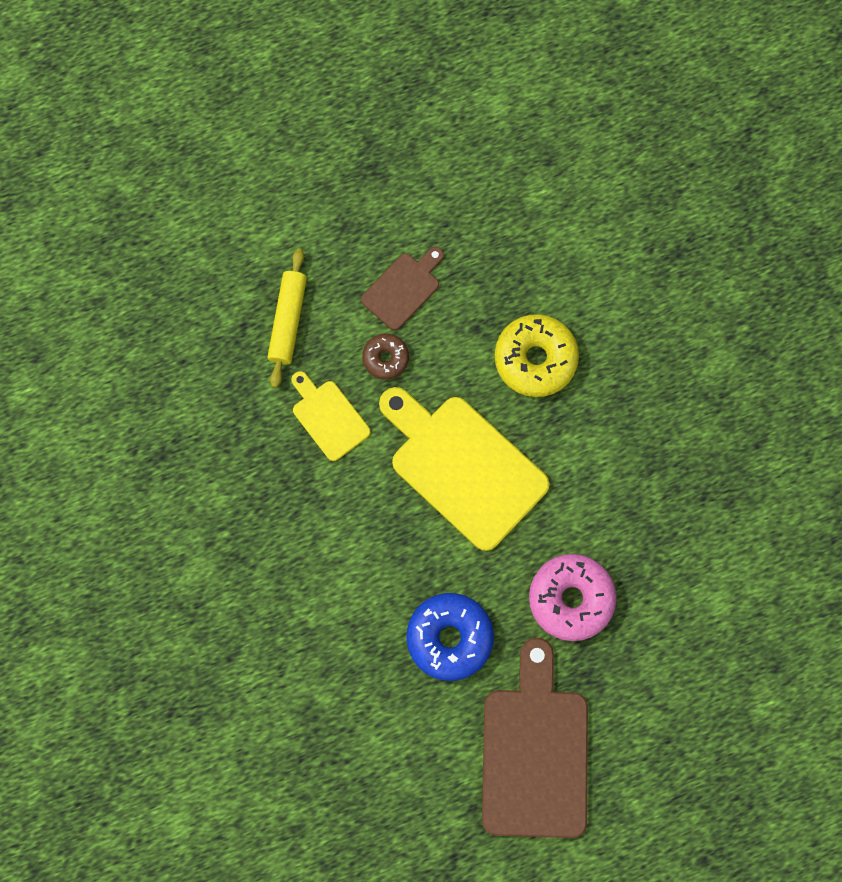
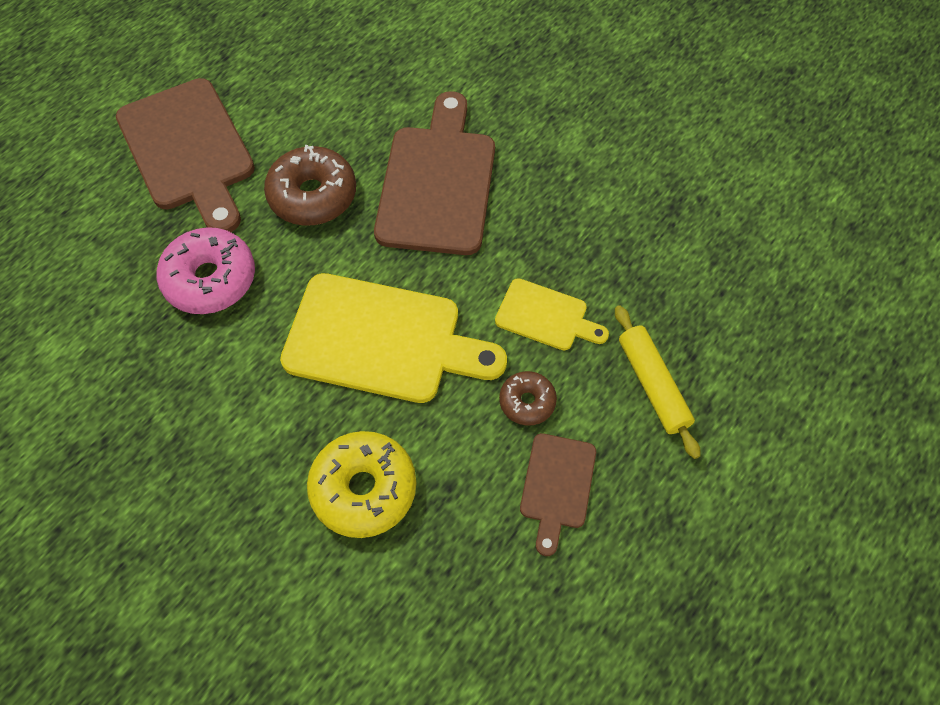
camera: 150 degrees right, 15 degrees down
blue donut [406,593,494,681] -> brown donut [264,145,356,226]
none -> brown cutting board [374,91,495,255]

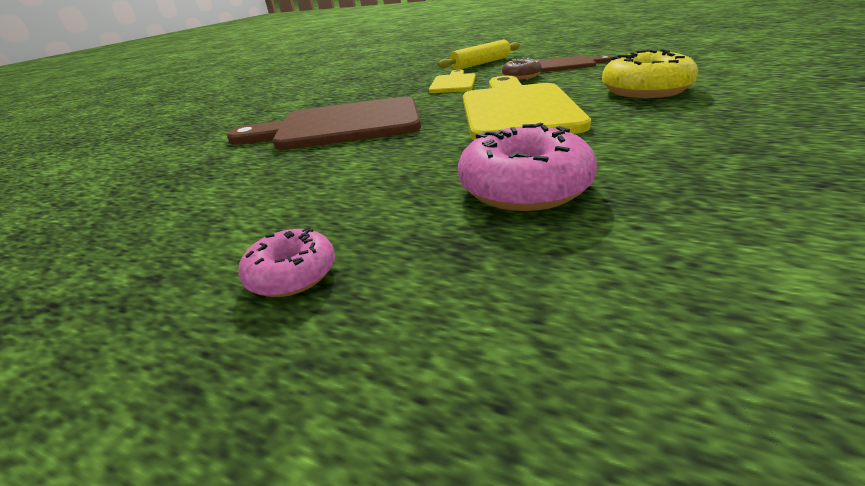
camera: 100 degrees left, 30 degrees down
brown cutting board [116,78,255,232] -> pink donut [238,227,335,297]
brown donut [264,145,356,226] -> none

